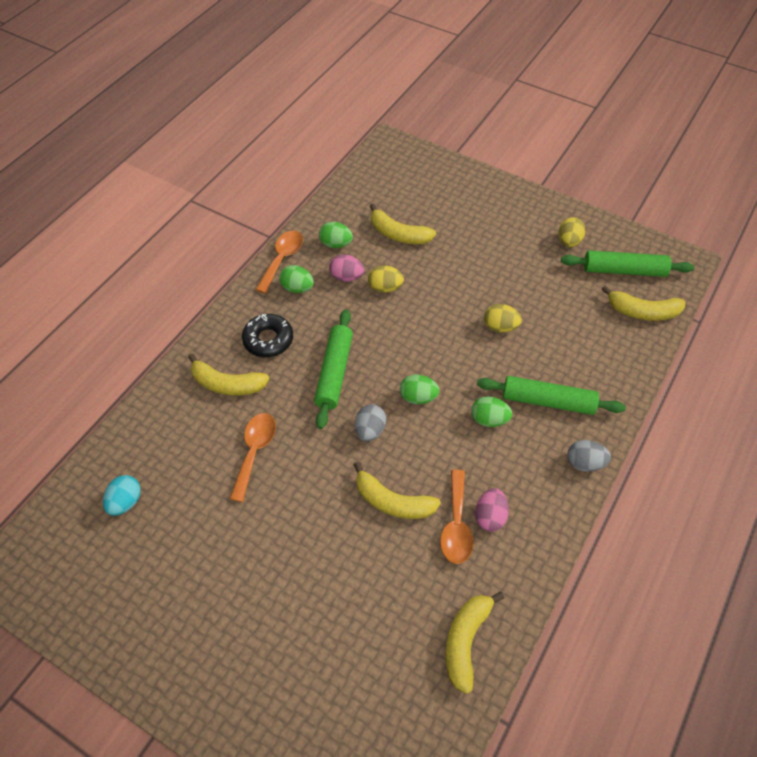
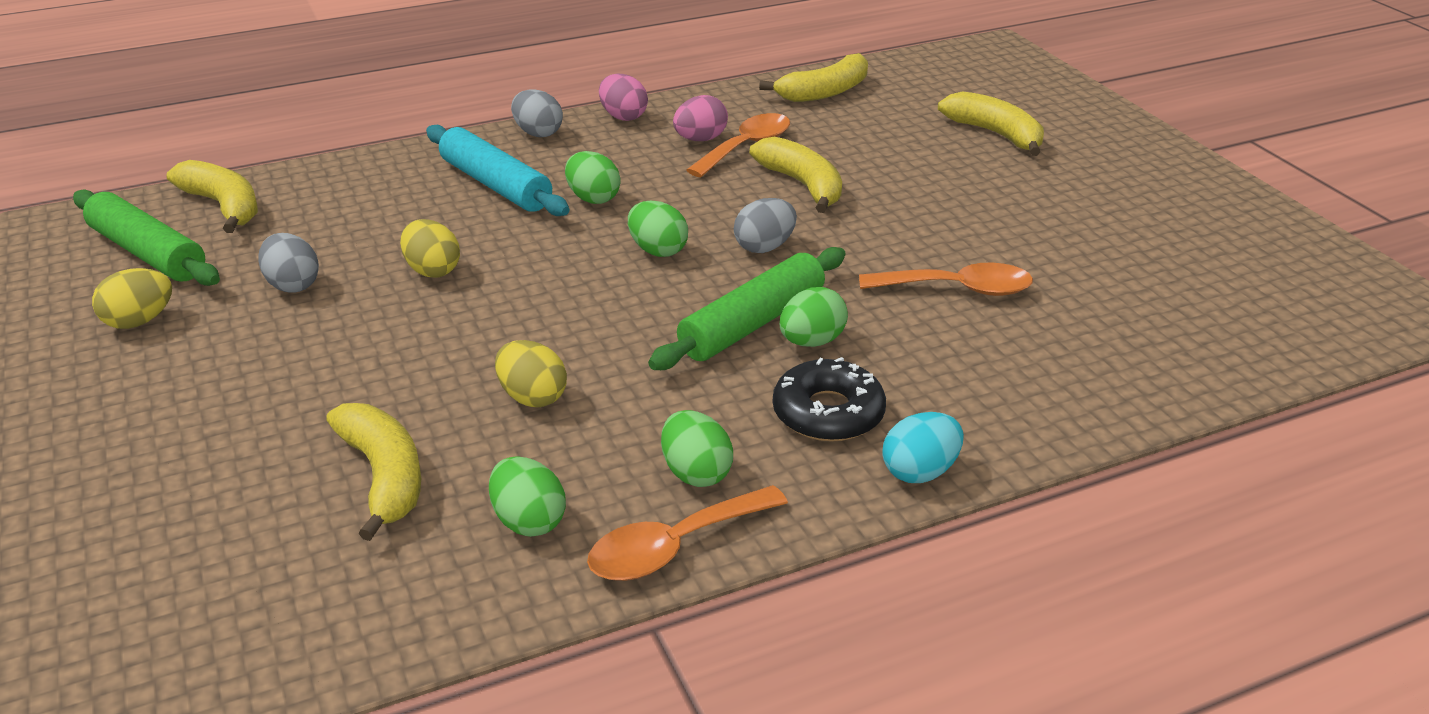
camera: 145 degrees left, 20 degrees down
turquoise egg [103,475,141,516] -> turquoise egg moved to [882,412,964,483]
yellow banana [188,354,269,395] -> yellow banana moved to [938,91,1044,156]
orange spoon [230,413,276,502] -> orange spoon turned 135 degrees counterclockwise [859,263,1033,296]
pink egg [329,254,364,282] -> pink egg moved to [599,74,648,121]
green rolling pin [477,376,626,415] -> turquoise rolling pin [426,125,570,216]
none -> grey egg [258,233,319,293]
none -> green egg [780,287,848,347]

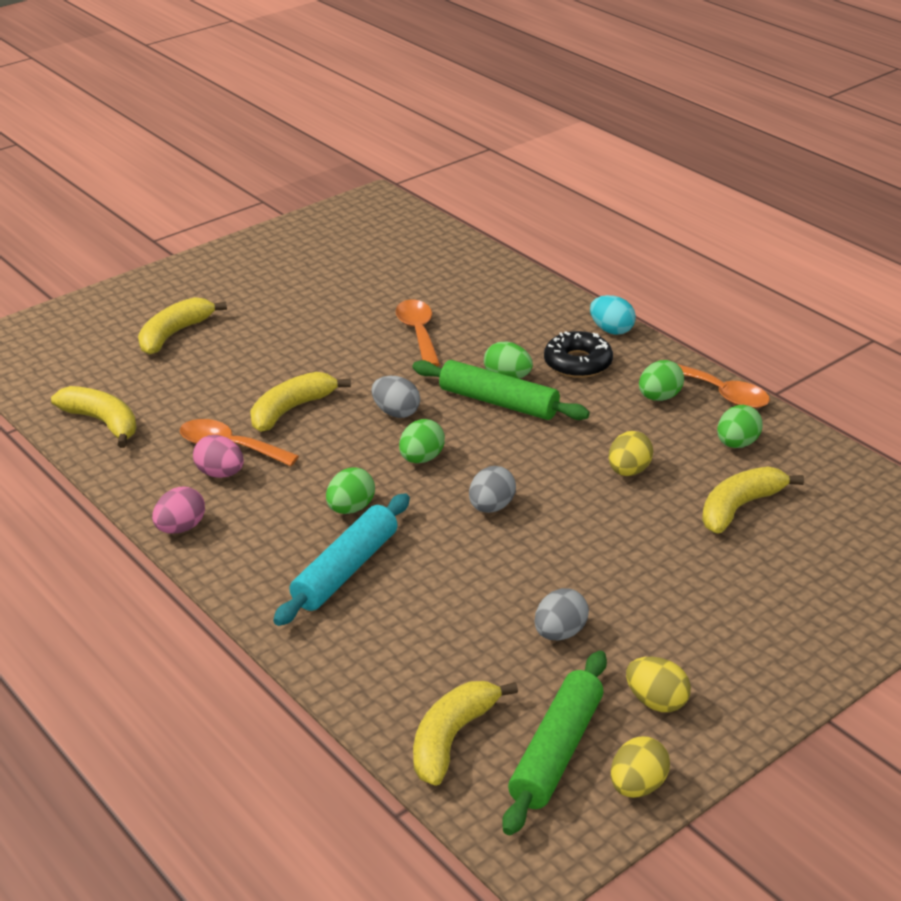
camera: 105 degrees left, 0 degrees up
yellow egg [400,219,460,277] -> yellow egg moved to [611,736,670,798]
grey egg [511,89,563,137] -> grey egg moved to [469,466,516,513]

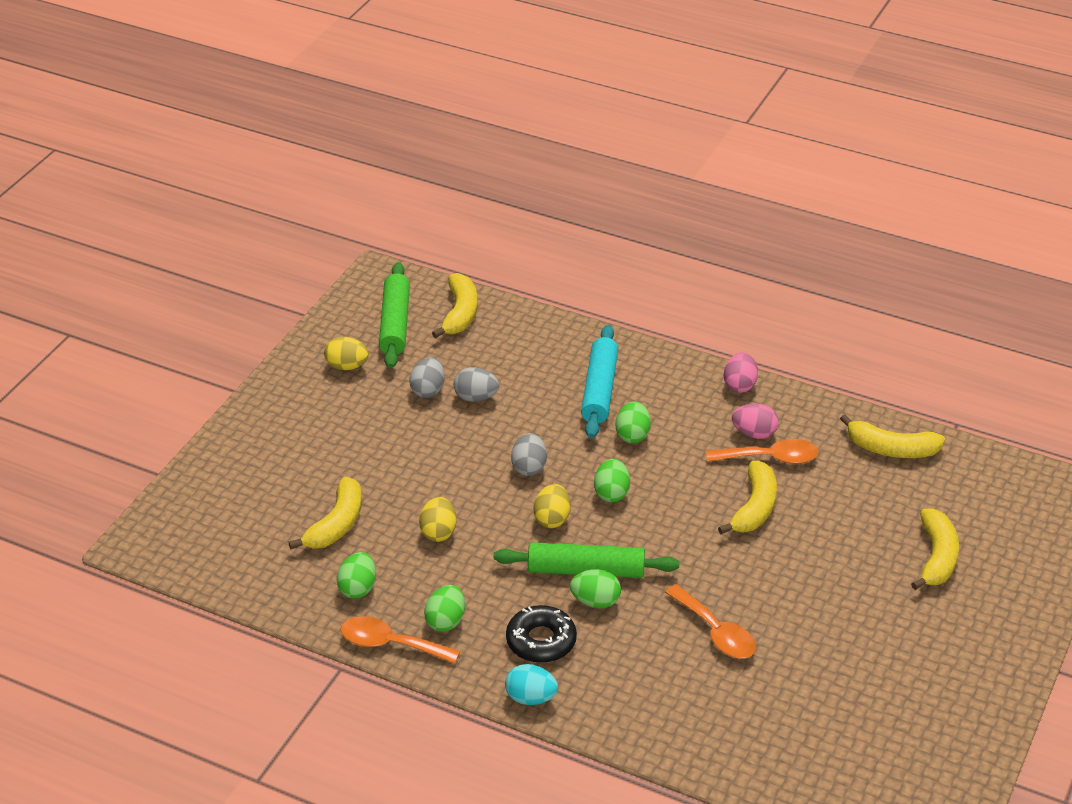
camera: 155 degrees right, 5 degrees up
grey egg [371,376,420,418] -> grey egg moved to [454,367,499,402]
yellow egg [611,736,670,798] -> yellow egg moved to [533,484,570,528]

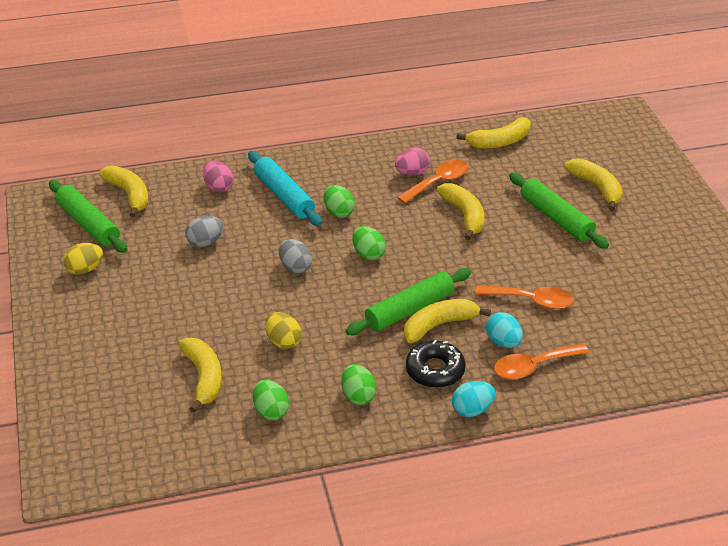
camera: 40 degrees left, 0 degrees up
orange spoon [341,616,460,664] -> orange spoon moved to [494,343,589,379]
grey egg [409,357,445,398] -> none
yellow egg [533,484,570,528] -> none
green egg [570,569,621,608] -> yellow banana [404,299,491,343]
pink egg [724,352,758,393] -> pink egg moved to [203,161,233,192]
none -> turquoise egg [486,312,523,348]
none -> green rolling pin [509,172,609,249]

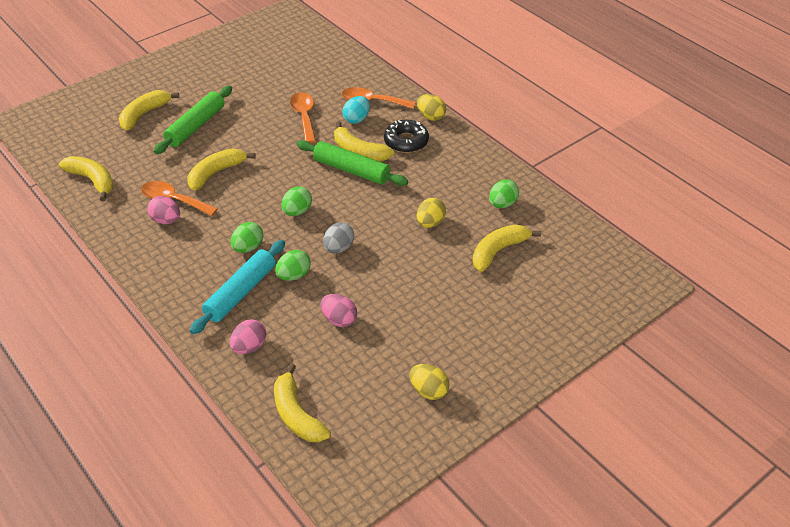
camera: 115 degrees left, 5 degrees up
green rolling pin [49,180,127,253] -> none
yellow banana [99,166,148,218] -> yellow banana turned 60 degrees counterclockwise [274,364,331,442]
grey egg [185,216,224,247] -> pink egg [320,294,357,327]
green egg [341,364,376,405] -> green egg moved to [275,250,311,281]
turquoise egg [452,381,496,417] -> yellow egg [417,94,446,121]
orange spoon [494,343,589,379] -> orange spoon turned 150 degrees clockwise [341,87,416,109]

